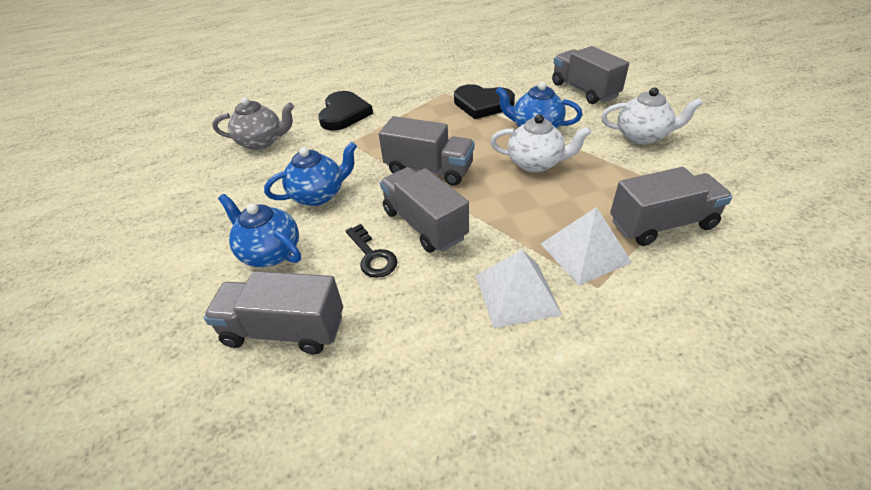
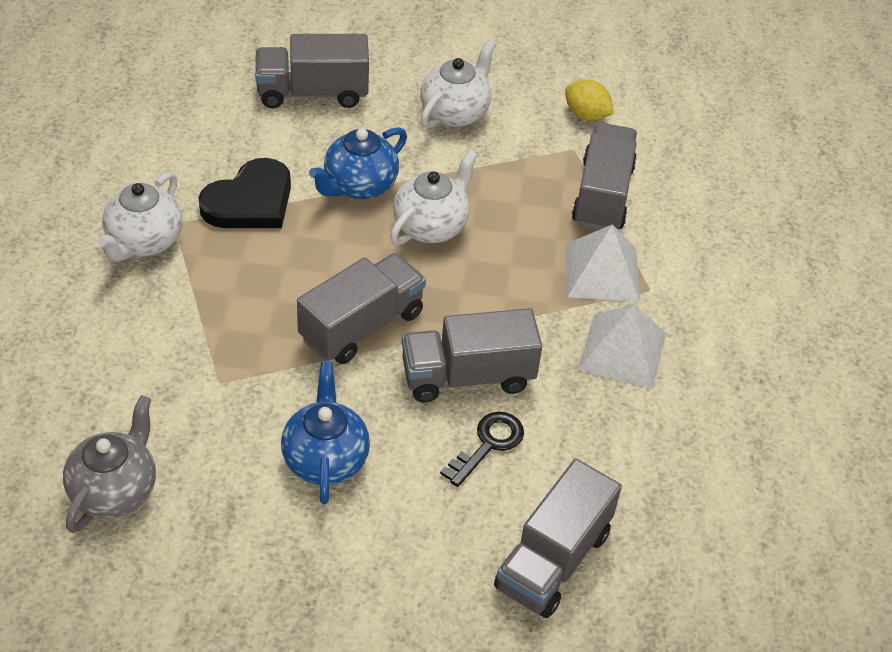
camera: 70 degrees left, 5 degrees up
blue teapot [218,194,301,267] -> none
black heart [318,91,373,131] -> none
black key [346,224,398,278] -> black key turned 45 degrees counterclockwise [440,411,524,487]
none -> white teapot [97,172,182,262]
none -> yellow lemon [565,79,614,121]

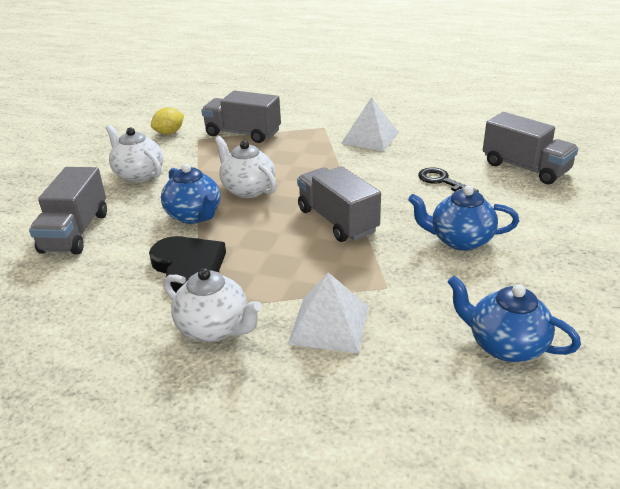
camera: 75 degrees left, 15 degrees down
grey teapot [63,395,156,533] -> blue teapot [447,276,581,362]
grey truck [402,308,542,403] -> none
white pyramid [566,225,640,302] -> white pyramid moved to [288,272,368,353]

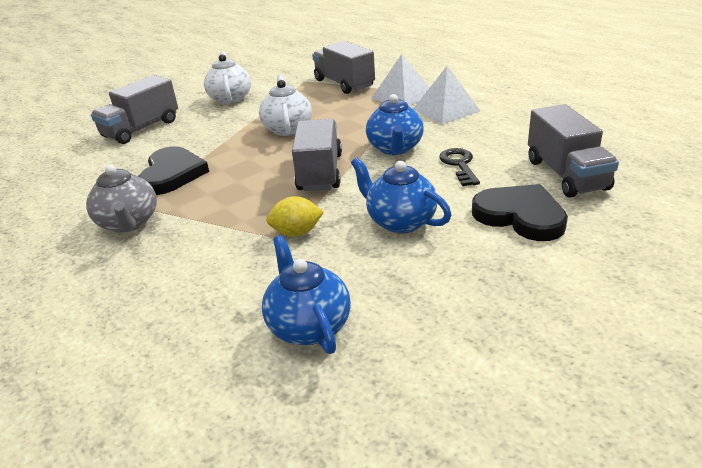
camera: 35 degrees right, 0 degrees up
yellow lemon [151,107,184,135] -> yellow lemon moved to [266,196,324,237]
blue teapot [161,163,221,224] -> blue teapot moved to [366,94,424,155]
white teapot [163,268,262,342] -> grey teapot [86,165,157,233]
white pyramid [288,272,368,353] -> white pyramid moved to [372,54,429,106]
none -> black heart [472,184,568,241]

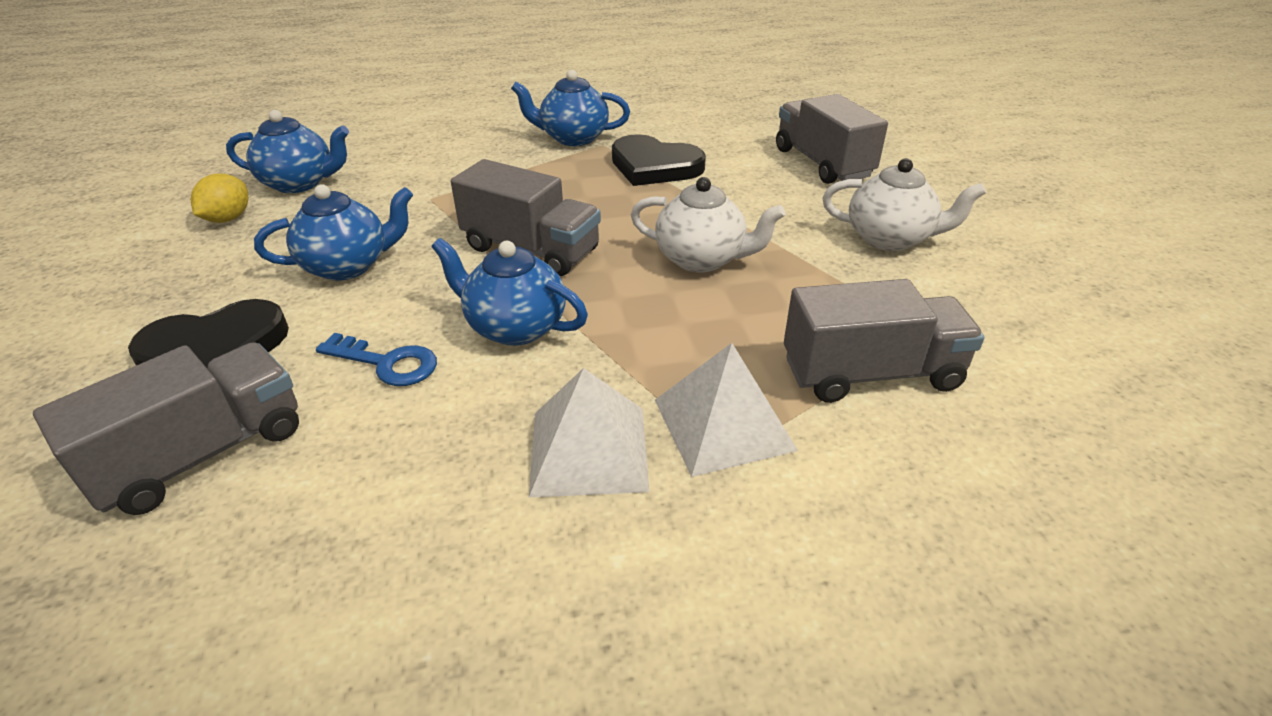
camera: 115 degrees right, 5 degrees up
grey teapot [86,165,157,233] -> blue teapot [511,70,630,146]
yellow lemon [266,196,324,237] -> yellow lemon moved to [191,174,248,223]
black key [439,148,480,186] -> blue key [316,333,437,386]
grey truck [528,104,619,198] -> grey truck turned 120 degrees clockwise [33,342,299,515]

